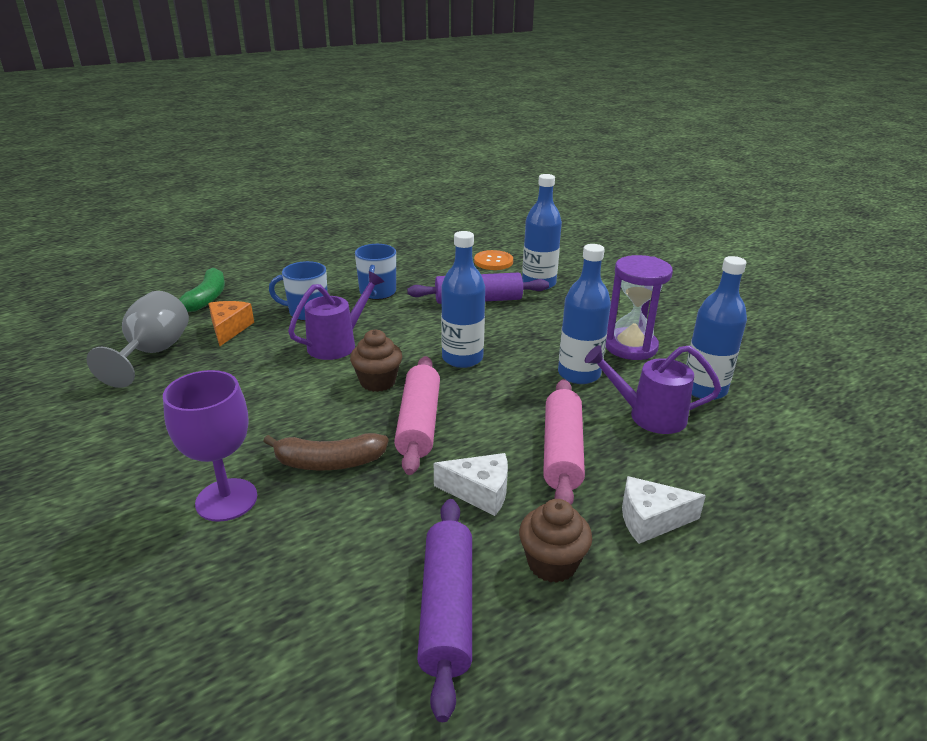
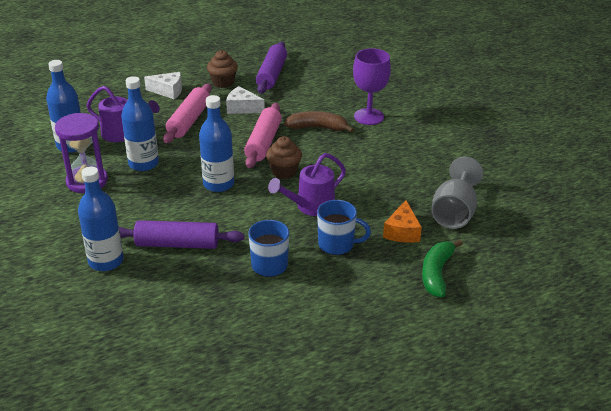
camera: 170 degrees left, 5 degrees up
orange button [474,250,513,270] -> none

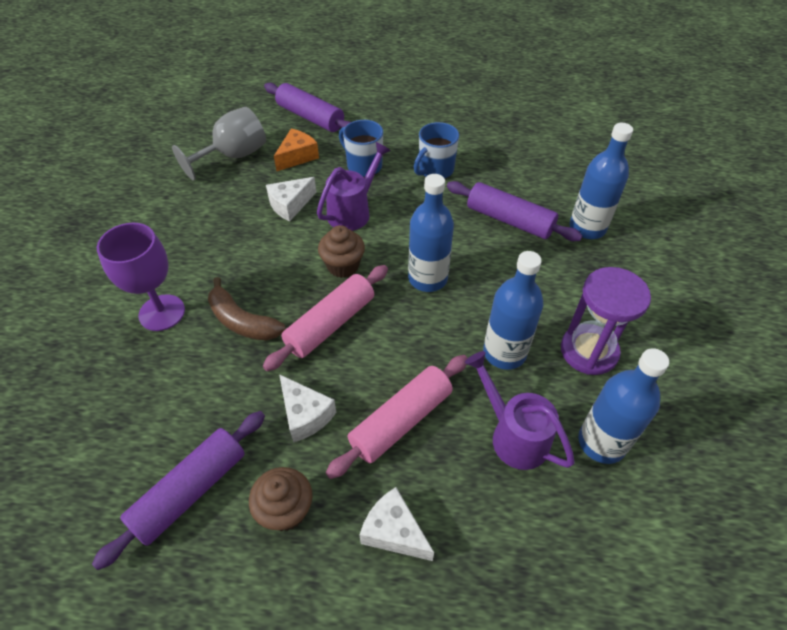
camera: 150 degrees left, 15 degrees up
purple watering can [268,153,346,216] -> purple watering can turned 45 degrees counterclockwise [317,142,391,231]
green banana [422,240,463,297] -> purple rolling pin [264,83,351,132]
none -> white cheese [266,177,316,222]

